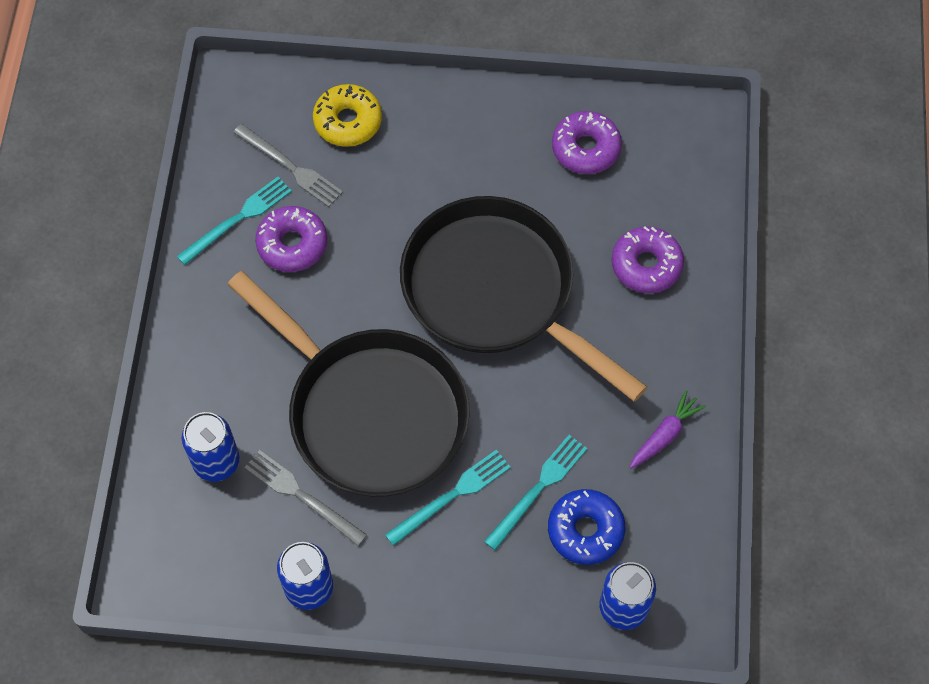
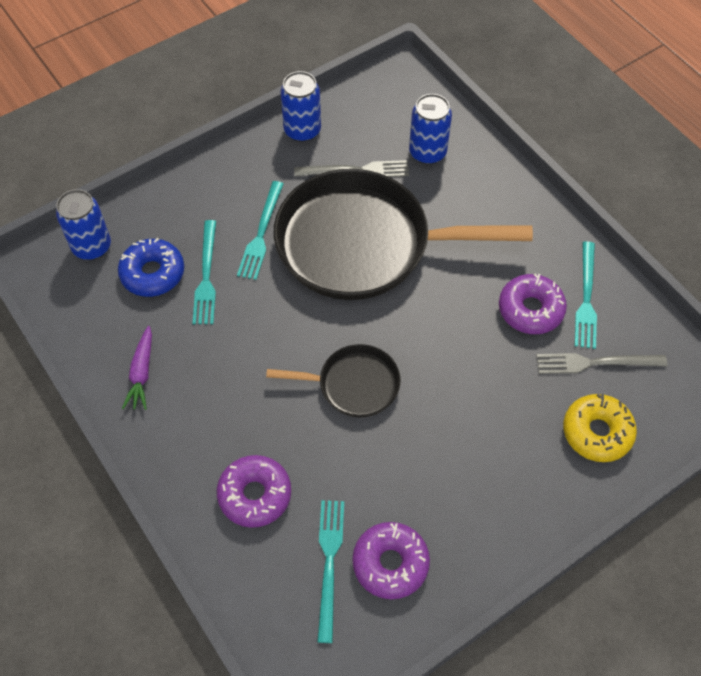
camera: 140 degrees right, 5 degrees down
black pan [400,196,647,402] -> black pan [266,344,401,418], size x0.48
none -> turquoise fork [317,500,344,643]

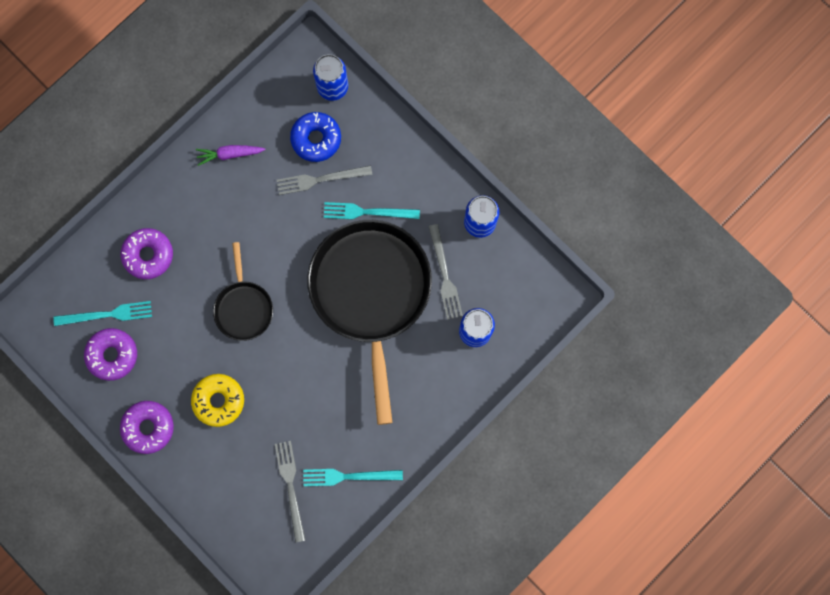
camera: 80 degrees right, 20 degrees up
turquoise fork [193,220,216,324] -> grey fork [277,165,372,195]
purple donut [499,273,567,334] -> purple donut moved to [120,401,174,454]
yellow donut [563,394,637,462] -> yellow donut moved to [191,374,244,427]

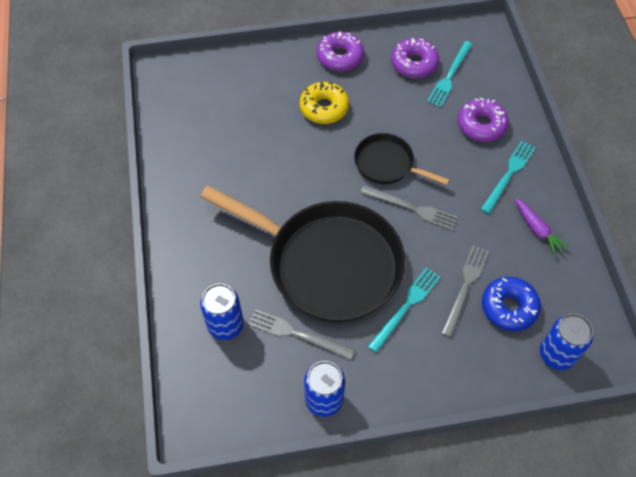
camera: 125 degrees right, 20 degrees down
purple carrot [196,145,266,166] -> purple carrot turned 120 degrees clockwise [515,198,570,257]
grey fork [275,441,305,542] -> grey fork moved to [360,185,458,231]
turquoise fork [303,469,403,486] -> turquoise fork moved to [481,140,536,214]

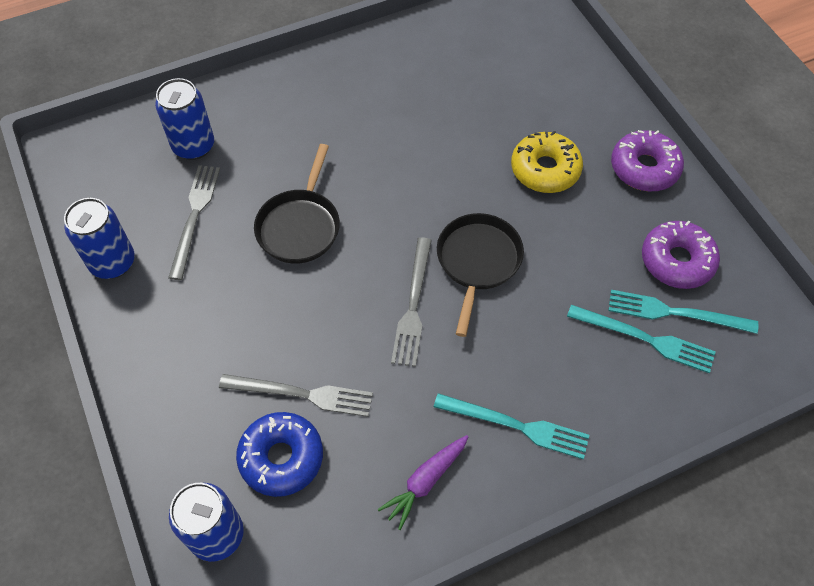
camera: 75 degrees right, 0 degrees up
black pan [200,185,405,322] -> black pan [254,144,340,264], size x0.48
turquoise fork [368,267,440,353] -> turquoise fork moved to [567,305,715,373]
purple donut [458,98,509,142] -> none

